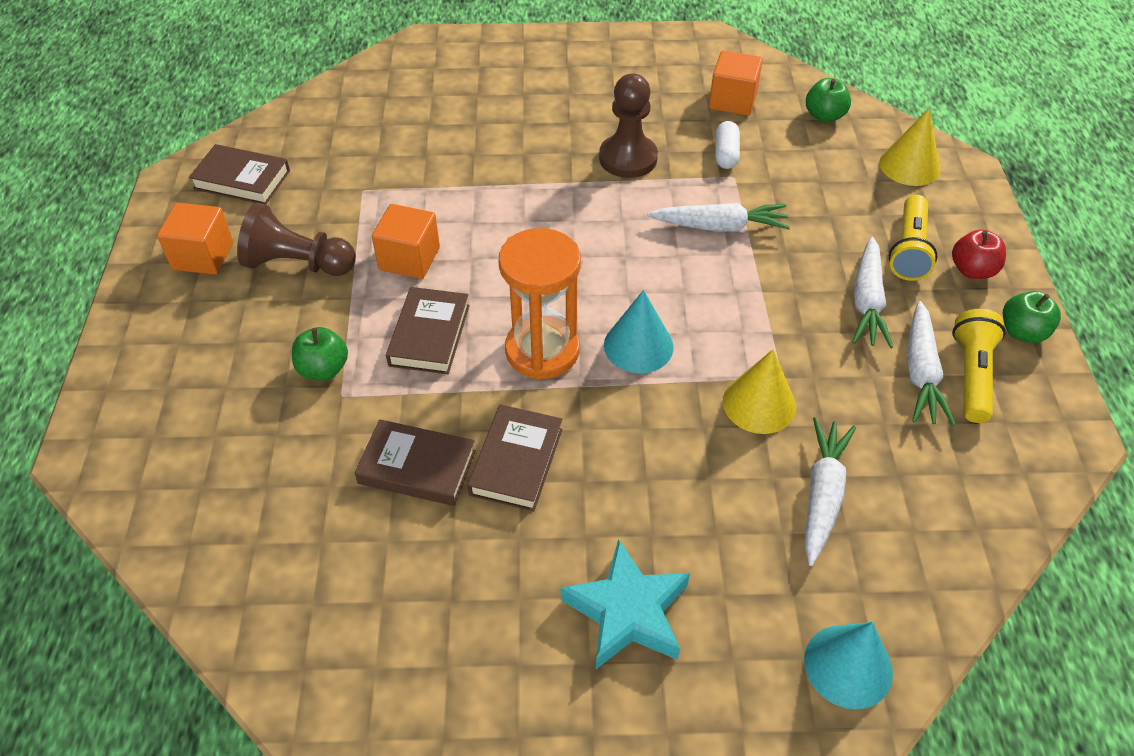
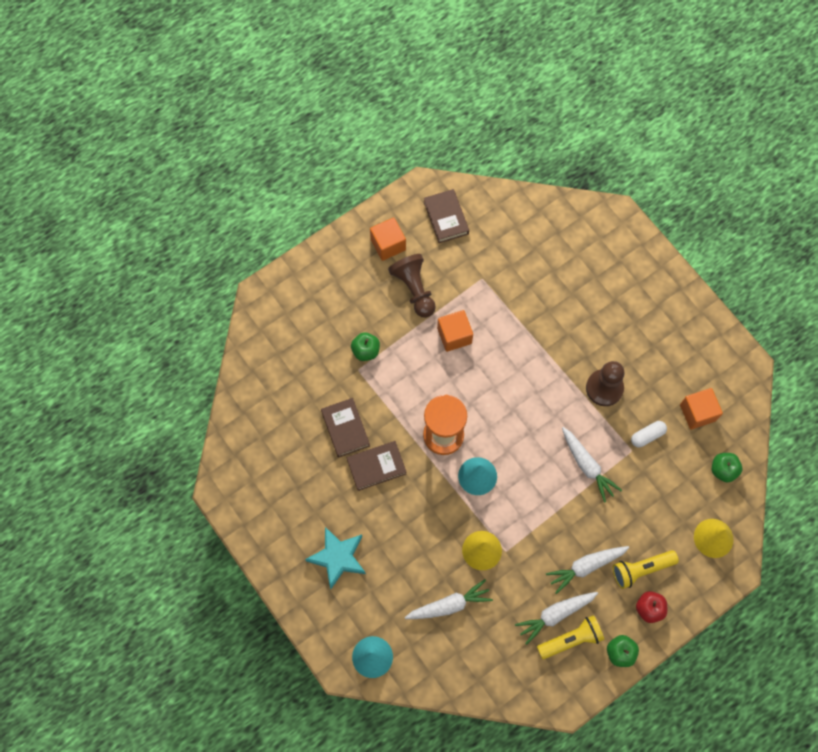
camera: 55 degrees right, 20 degrees up
brown book [386,287,470,374] -> none

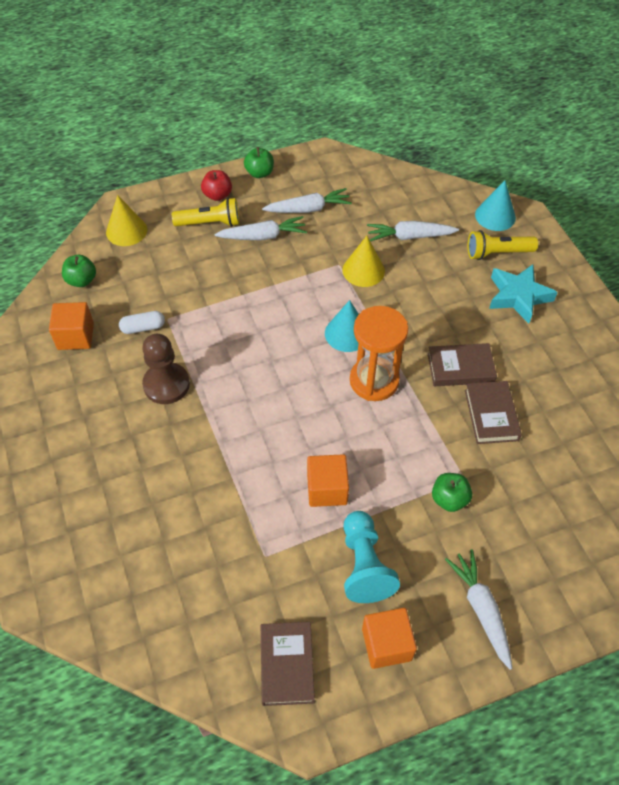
camera: 165 degrees left, 15 degrees down
brown pawn [388,254,436,318] -> turquoise pawn [343,511,400,603]
yellow flashlight [537,615,604,659] -> yellow flashlight moved to [468,230,538,260]
white carrot [562,427,622,503] -> white carrot moved to [445,549,512,670]

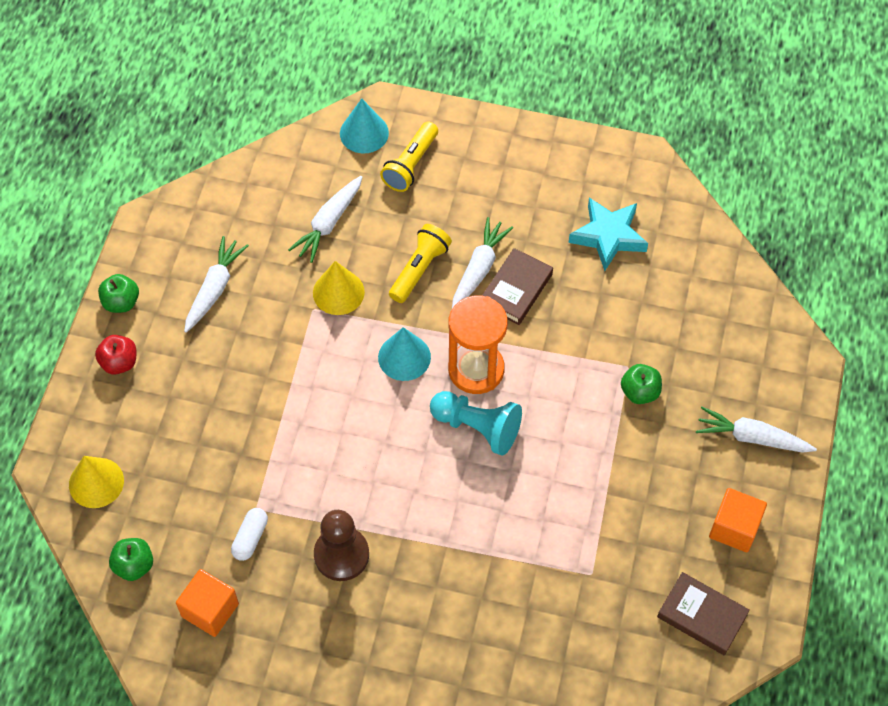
camera: 55 degrees left, 5 degrees up
yellow flashlight [172,198,240,227] -> yellow flashlight moved to [389,224,452,303]
white carrot [214,216,307,240] -> white carrot moved to [452,217,513,308]
orange cube [307,454,349,507] -> none
turquoise pawn [343,511,400,603] -> turquoise pawn moved to [430,391,522,456]
brown book [465,381,522,444] -> none
turquoise star [489,264,558,324] -> turquoise star moved to [568,197,648,271]

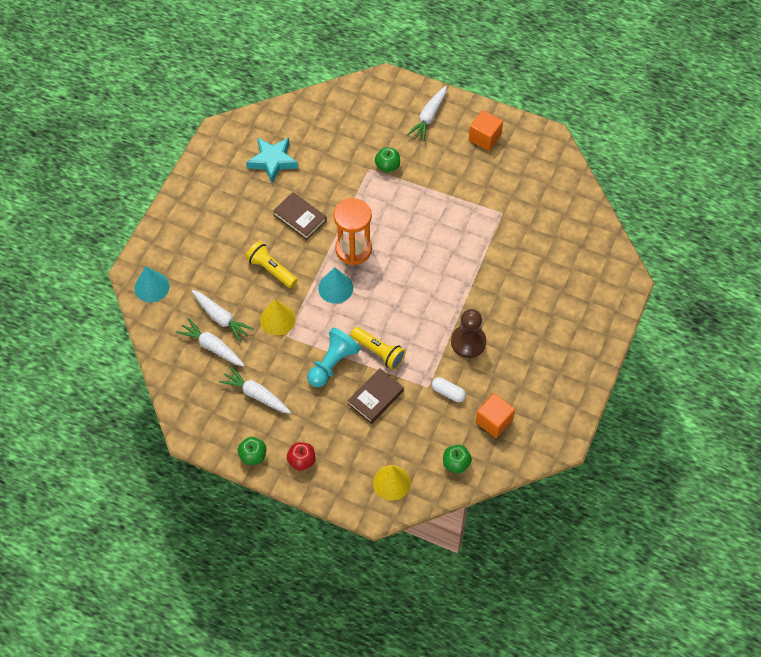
camera: 80 degrees left, 0 degrees up
yellow flashlight [380,121,438,192] -> yellow flashlight moved to [350,327,406,370]
turquoise pawn [430,391,522,456] -> turquoise pawn moved to [307,328,361,387]
white carrot [452,217,513,308] -> white carrot moved to [176,318,245,366]
brown book [657,572,750,655] -> brown book moved to [348,368,404,424]

